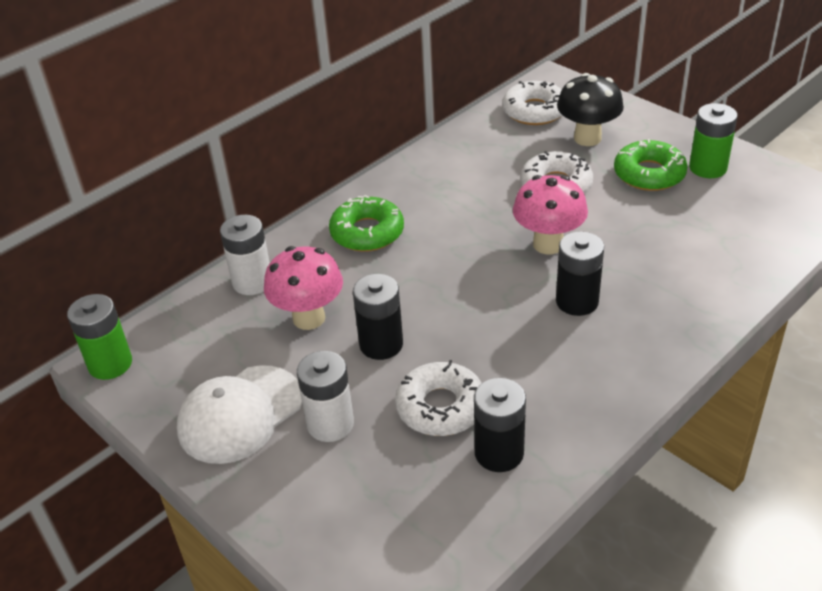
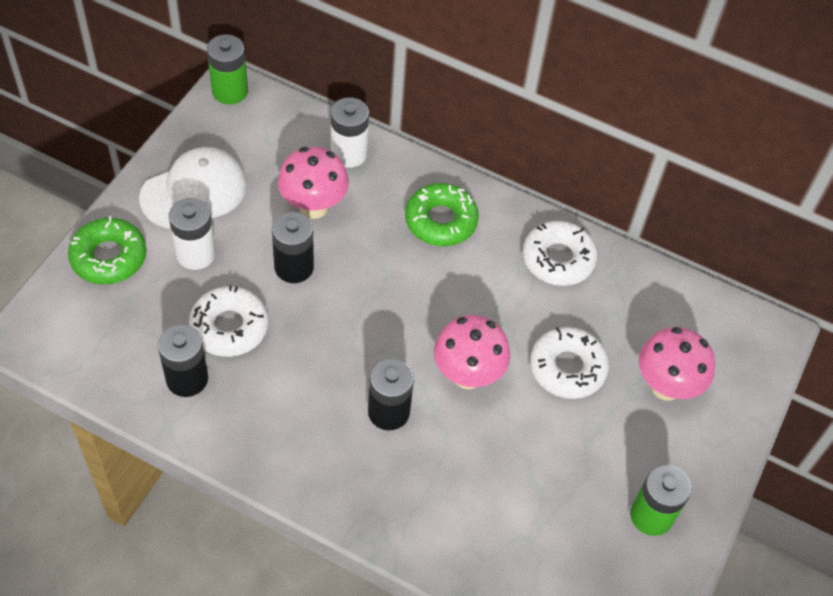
camera: 65 degrees right, 15 degrees up
white cap [177,365,302,464] -> white cap turned 120 degrees clockwise [139,147,247,229]
white donut [502,81,562,125] -> white donut moved to [523,221,597,286]
black mushroom [557,73,624,146] -> pink mushroom [639,327,715,401]
green donut [614,139,688,191] -> green donut moved to [68,216,146,284]

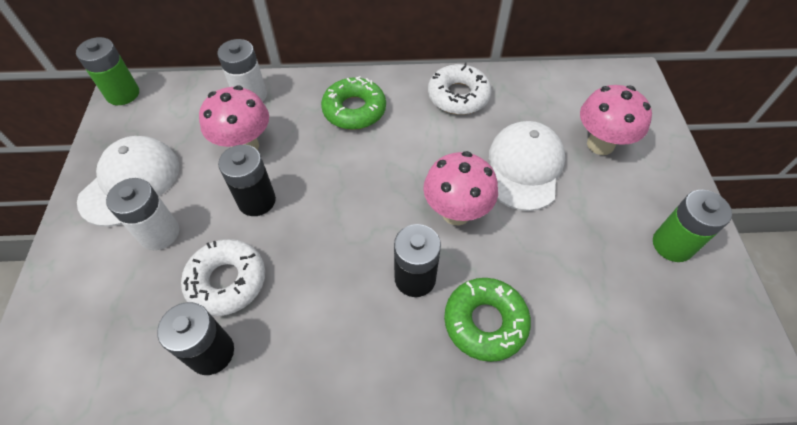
camera: 25 degrees left, 0 degrees up
green donut [68,216,146,284] -> green donut moved to [444,278,531,362]
white donut [530,327,609,399] -> white cap [489,121,565,211]

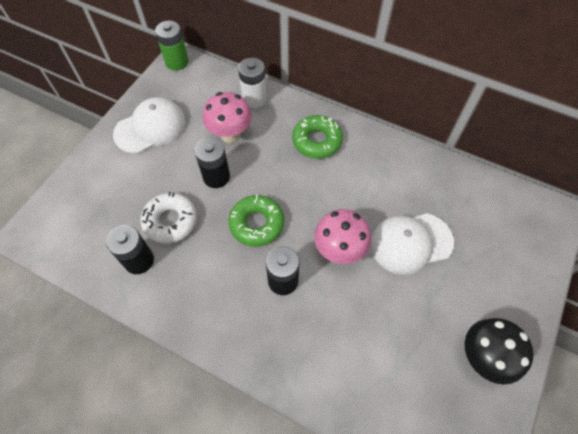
camera: 30 degrees right, 5 degrees up
white battery [106,178,179,250] -> none
white donut [428,63,492,115] -> none
green donut [444,278,531,362] -> green donut moved to [228,194,284,247]
white cap [489,121,565,211] -> white cap turned 150 degrees counterclockwise [370,213,454,275]
pink mushroom [580,85,652,155] -> none
green battery [653,190,732,262] -> black mushroom [465,318,534,385]

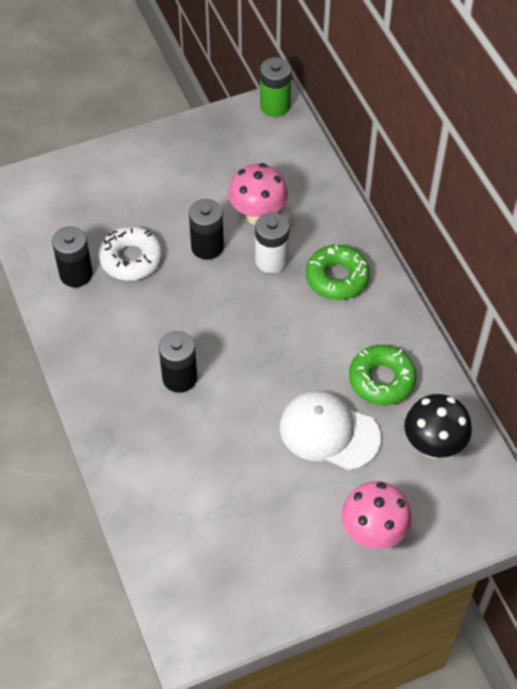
camera: 40 degrees right, 5 degrees down
white cap [113,97,186,154] -> none
green donut [228,194,284,247] -> green donut moved to [349,345,417,405]
white battery [238,58,267,108] -> white battery moved to [255,212,289,273]
pink mushroom [314,209,371,264] -> pink mushroom moved to [341,481,412,549]
black mushroom [465,318,534,385] -> black mushroom moved to [404,394,472,459]

